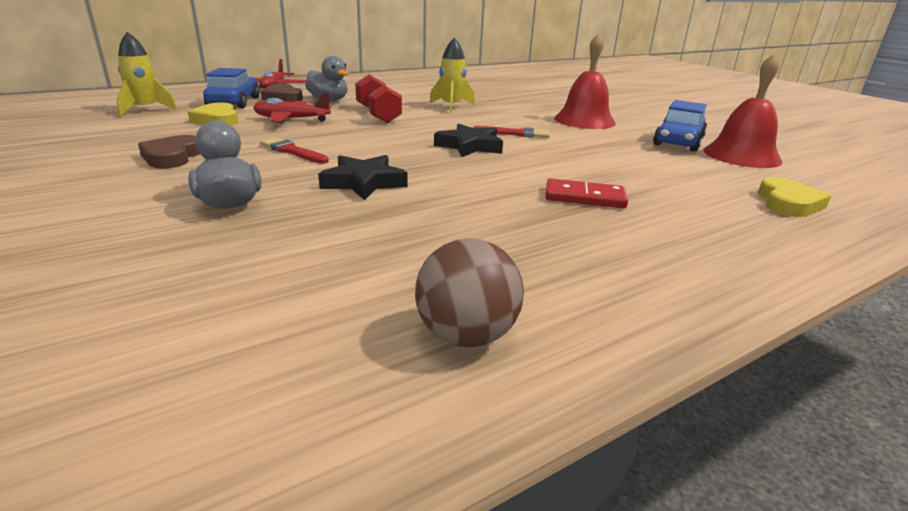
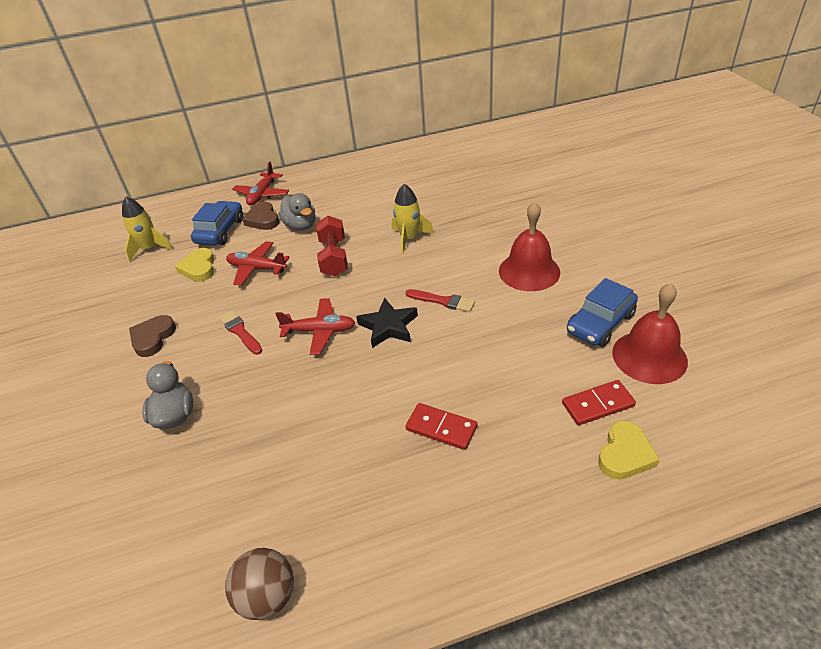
camera: 20 degrees right, 15 degrees up
black star [318,155,407,200] -> none
none -> red plane [275,298,355,355]
none -> red domino [562,380,636,425]

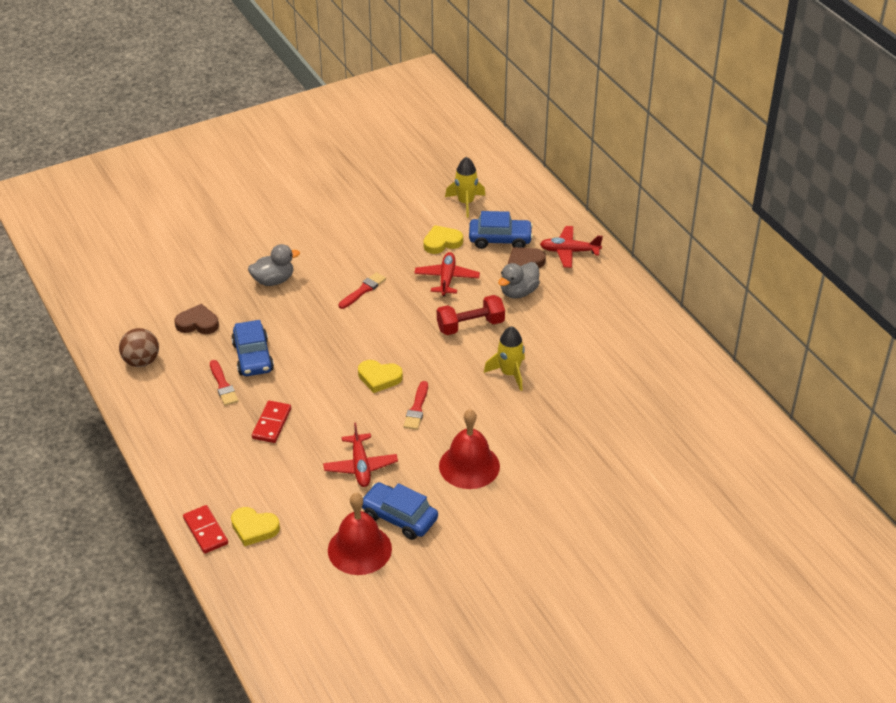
camera: 75 degrees right, 0 degrees up
brown heart [129,315,176,357] -> brown heart moved to [175,304,219,334]
red plane [275,298,355,355] -> red plane moved to [323,423,398,487]
black star [356,298,418,348] -> yellow heart [358,360,403,393]
red domino [562,380,636,425] -> red domino moved to [183,505,228,554]
none -> red brush [210,360,238,406]
none -> blue car [231,320,274,376]

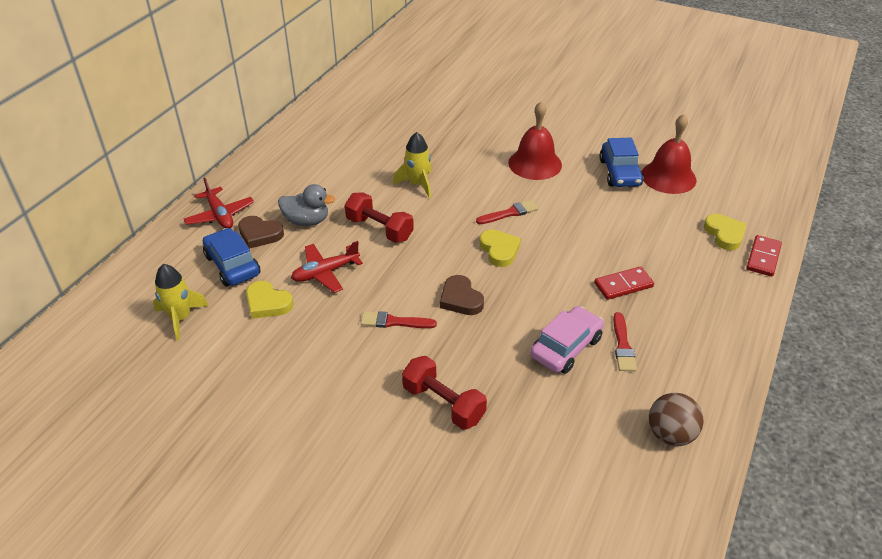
camera: 125 degrees left, 0 degrees up
brown heart [175,304,219,334] -> brown heart moved to [440,275,484,315]
red brush [210,360,238,406] -> red brush turned 150 degrees clockwise [613,312,637,371]
blue car [231,320,274,376] -> pink car [530,306,604,374]
grey duck [248,244,300,286] -> red dumbbell [402,356,487,430]
red plane [323,423,398,487] -> none

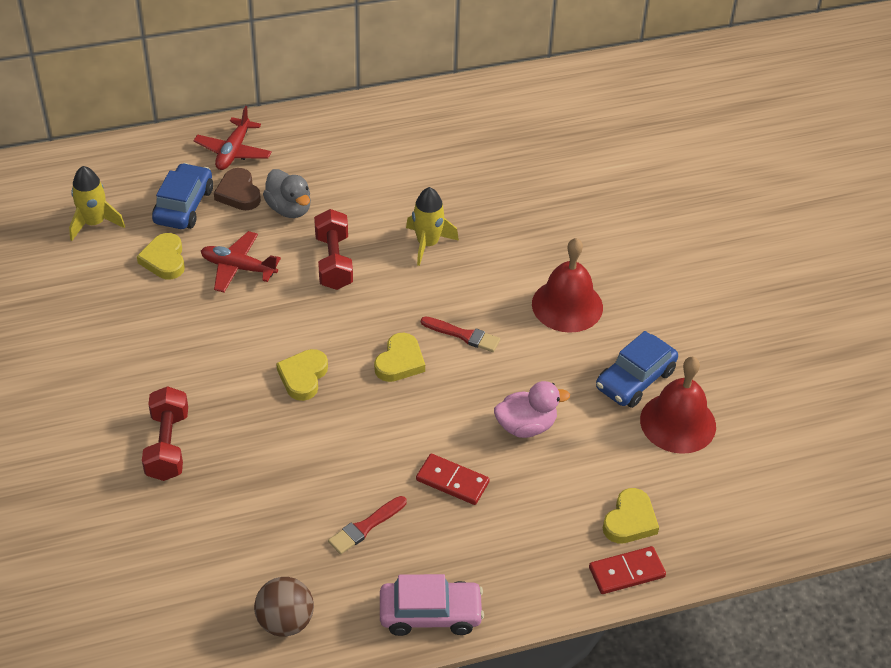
camera: 45 degrees right, 5 degrees up
red brush [361,311,437,328] -> none
brown heart [440,275,484,315] -> yellow heart [276,349,328,401]
pink car [530,306,604,374] -> pink car moved to [380,574,484,636]
none -> pink duck [494,381,570,438]

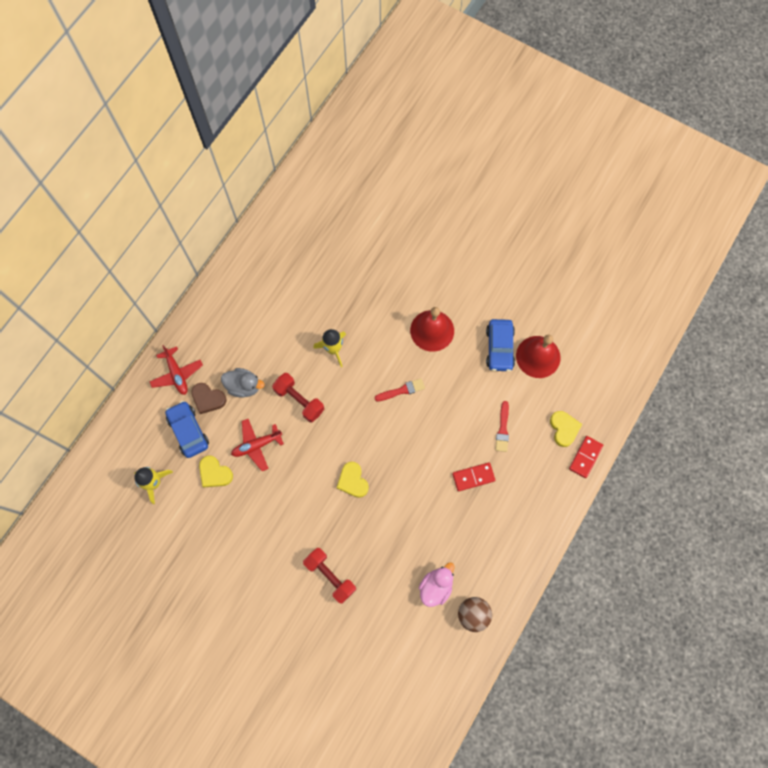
camera: 40 degrees left, 25 degrees up
red brush [328,496,406,554] -> red brush moved to [495,401,509,452]
yellow heart [374,333,425,382] -> none
pink car [380,574,484,636] -> none
pink duck [494,381,570,438] -> pink duck moved to [419,562,455,607]

